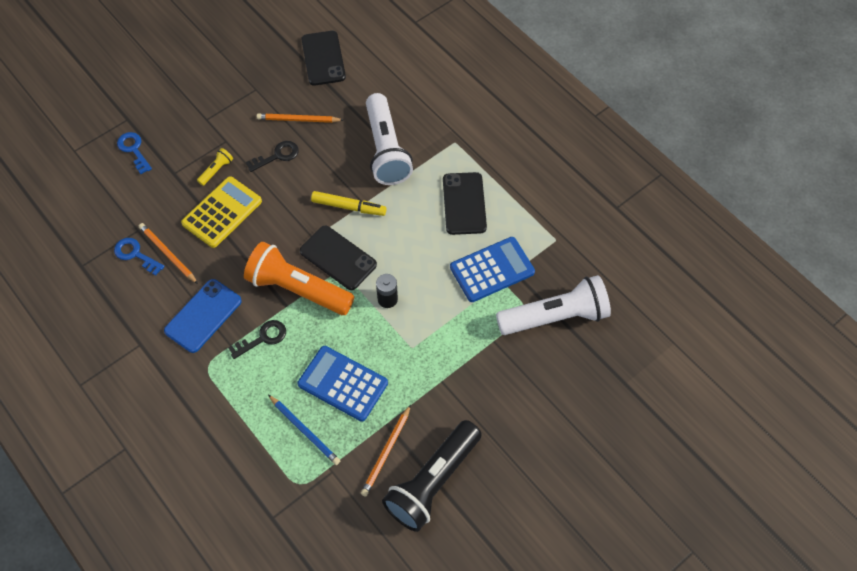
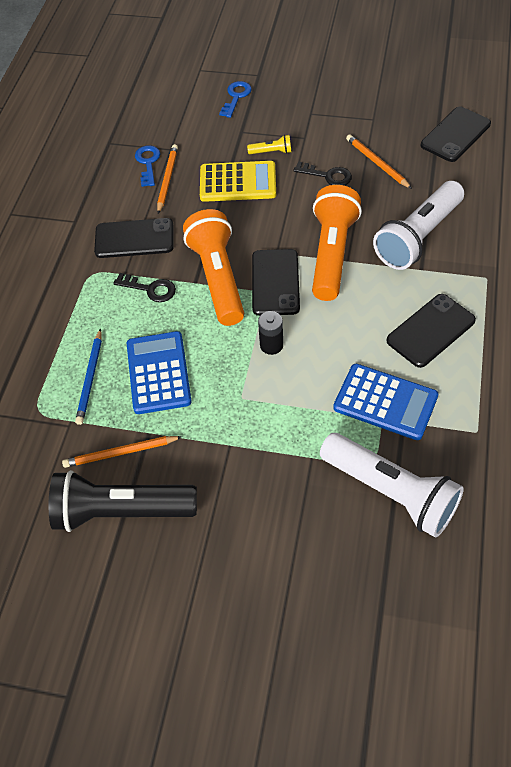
camera: 55 degrees right, 5 degrees down
blue phone [164,279,242,353] -> black phone [94,218,174,258]
yellow marker [311,191,387,216] -> orange flashlight [312,185,362,301]

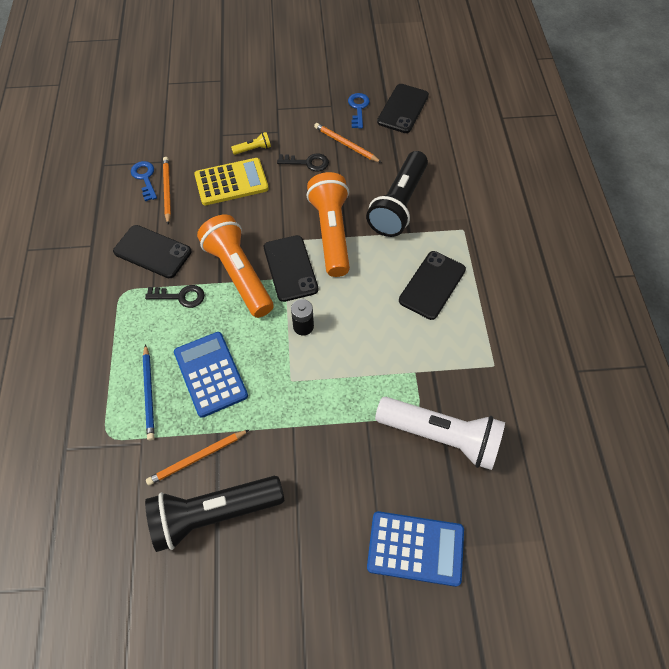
camera: 20 degrees left, 5 degrees up
black phone [94,218,174,258] -> black phone turned 45 degrees clockwise [113,225,192,278]
blue key [219,81,252,118] -> blue key moved to [348,93,370,129]
blue calculator [333,364,438,440] -> blue calculator moved to [367,511,464,587]
white flashlight [373,181,464,270] -> black flashlight [366,151,428,237]

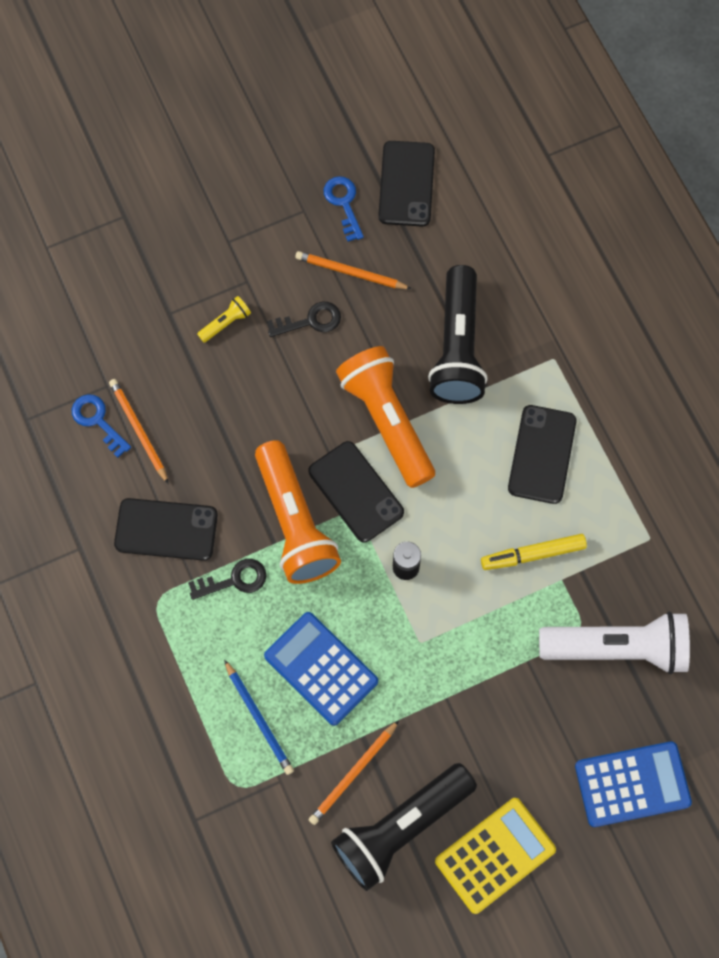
camera: 20 degrees left, 10 degrees up
yellow calculator [194,158,269,205] -> yellow calculator moved to [435,798,556,914]
orange flashlight [197,214,274,318] -> orange flashlight turned 150 degrees counterclockwise [255,440,341,584]
none -> yellow marker [481,534,587,570]

